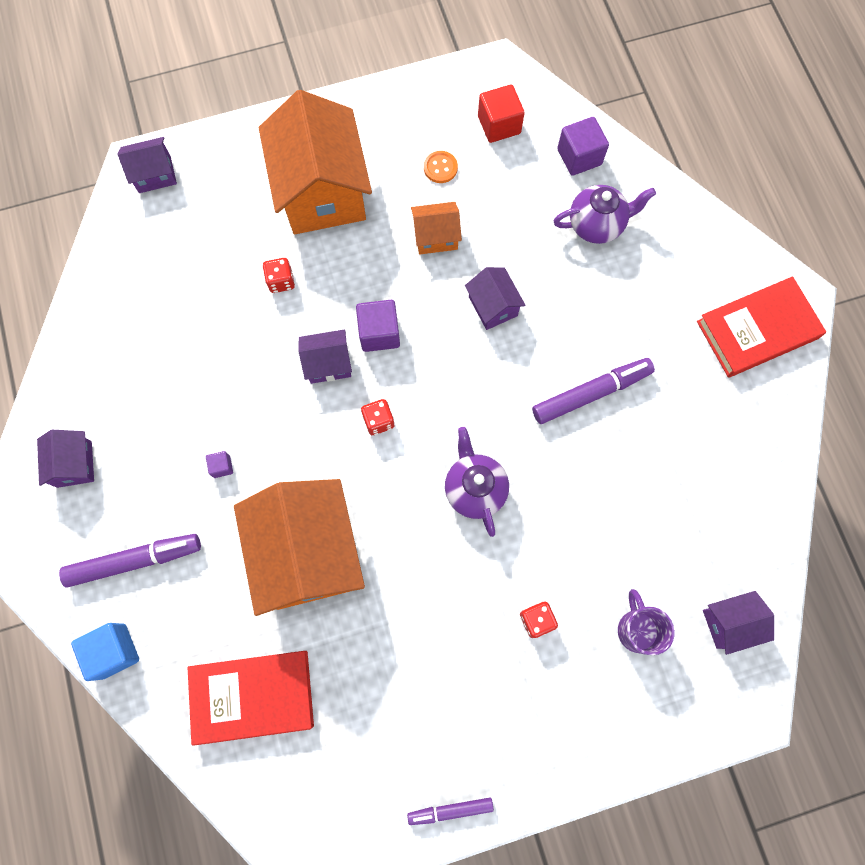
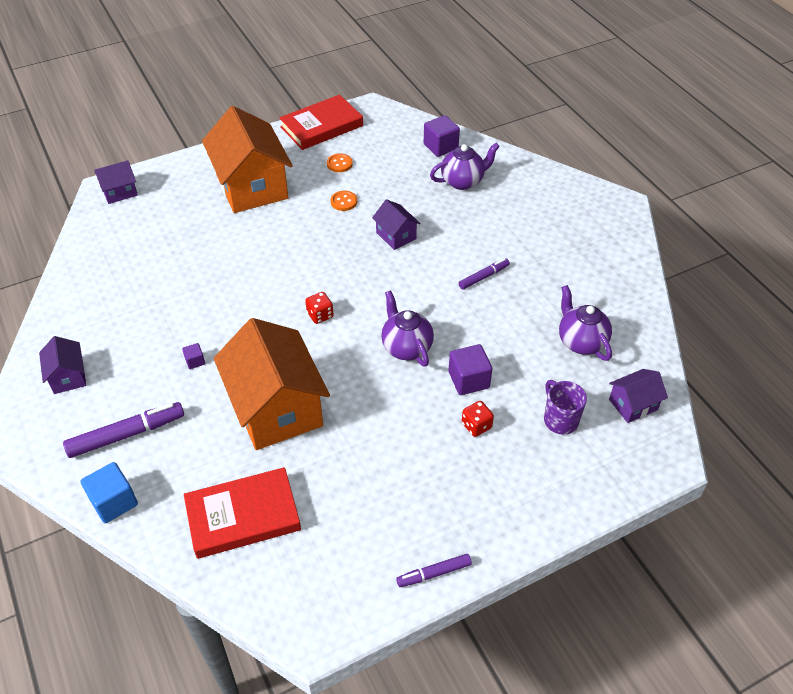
camera: 10 degrees left, 25 degrees down
red dice [263,258,295,293] -> none
purple house [298,329,352,384] -> none
purple cube [356,300,400,352] -> purple cube moved to [448,344,492,395]
orange house [411,202,462,254] -> orange button [330,191,357,211]
red cube [478,85,525,143] -> none
purple marker [532,358,655,424] -> purple marker [459,258,510,289], size x0.59
red book [697,276,826,377] -> red book moved to [279,95,363,150]
none -> purple teapot [559,285,612,361]

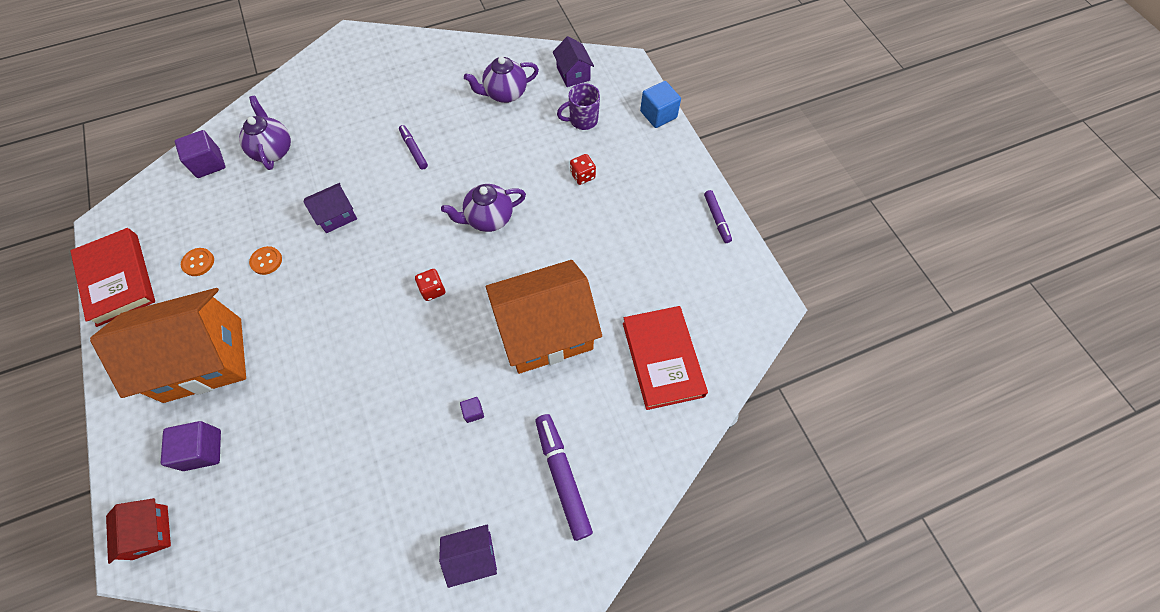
camera: 85 degrees left, 15 degrees up
blue cube [81,462,138,523] -> blue cube moved to [640,81,681,128]
purple house [94,160,138,204] -> red house [106,498,171,564]
purple cube [448,344,492,395] -> purple cube moved to [161,421,221,471]

